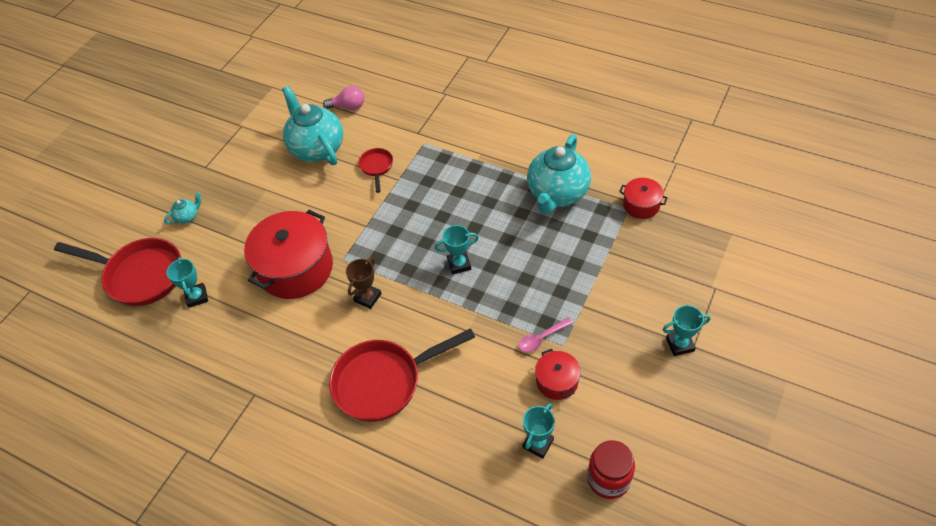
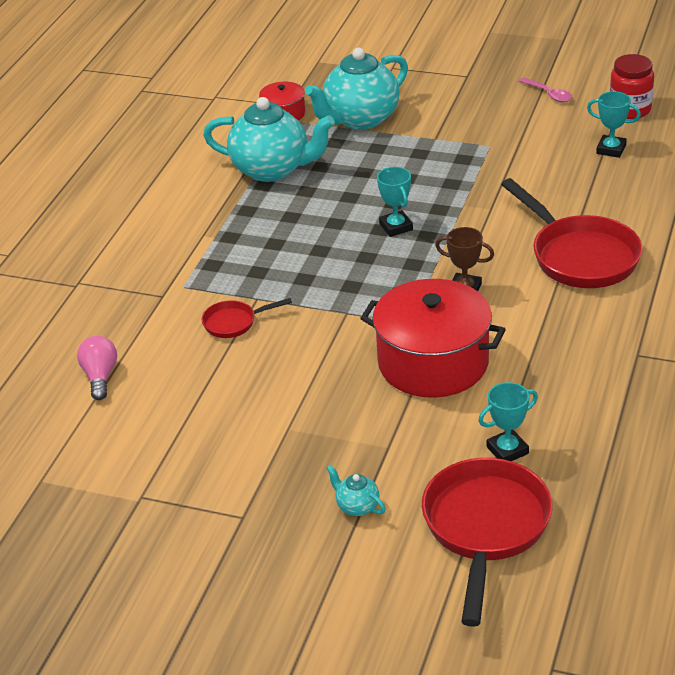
camera: 100 degrees left, 15 degrees down
turquoise teapot [282,86,343,165] -> turquoise teapot moved to [305,48,408,130]
pink spoon [519,318,573,352] -> pink spoon moved to [518,77,572,102]
red pot [535,349,581,400] -> none
turquoise trophy [662,305,711,356] -> none

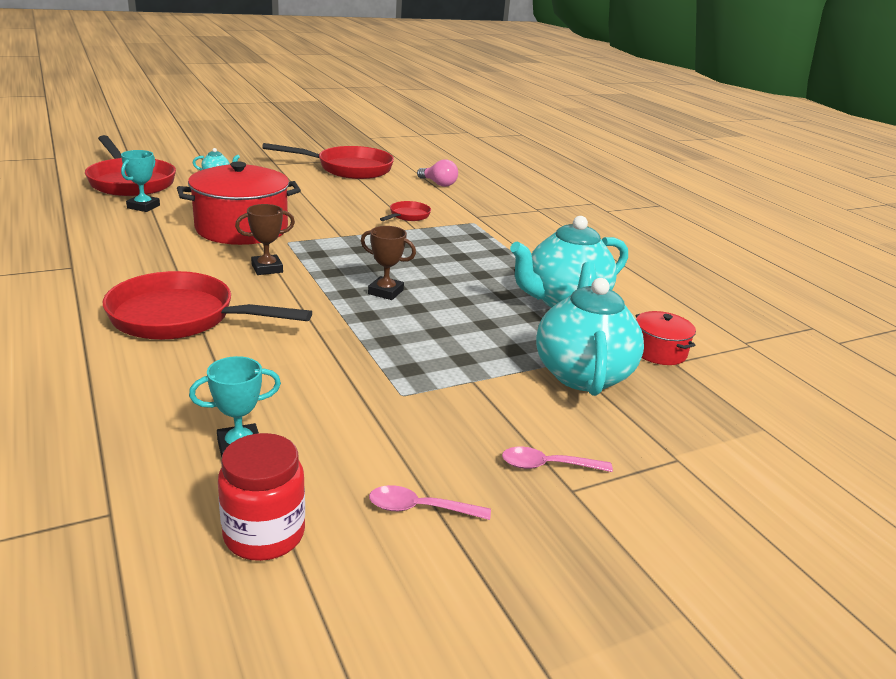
camera: 130 degrees right, 10 degrees down
turquoise trophy [377,167,413,237] -> brown trophy [361,226,416,300]
none -> red pan [262,143,394,179]
none -> pink spoon [502,447,613,472]

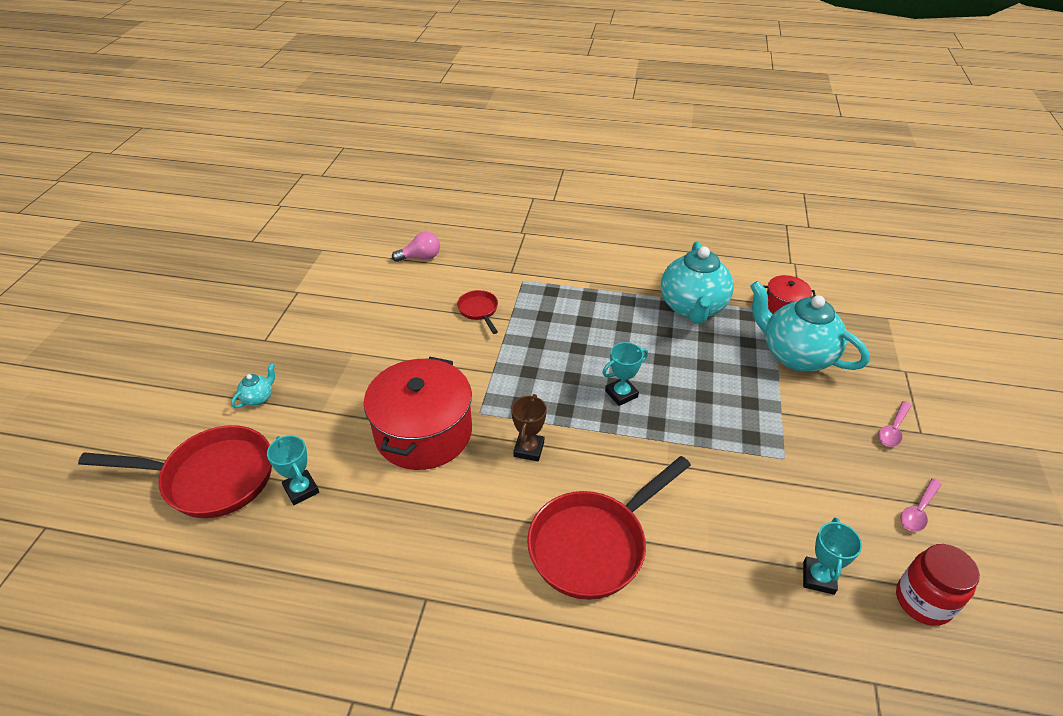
camera: 50 degrees left, 15 degrees up
red pan [262,143,394,179] -> none
brown trophy [361,226,416,300] -> turquoise trophy [602,342,648,406]

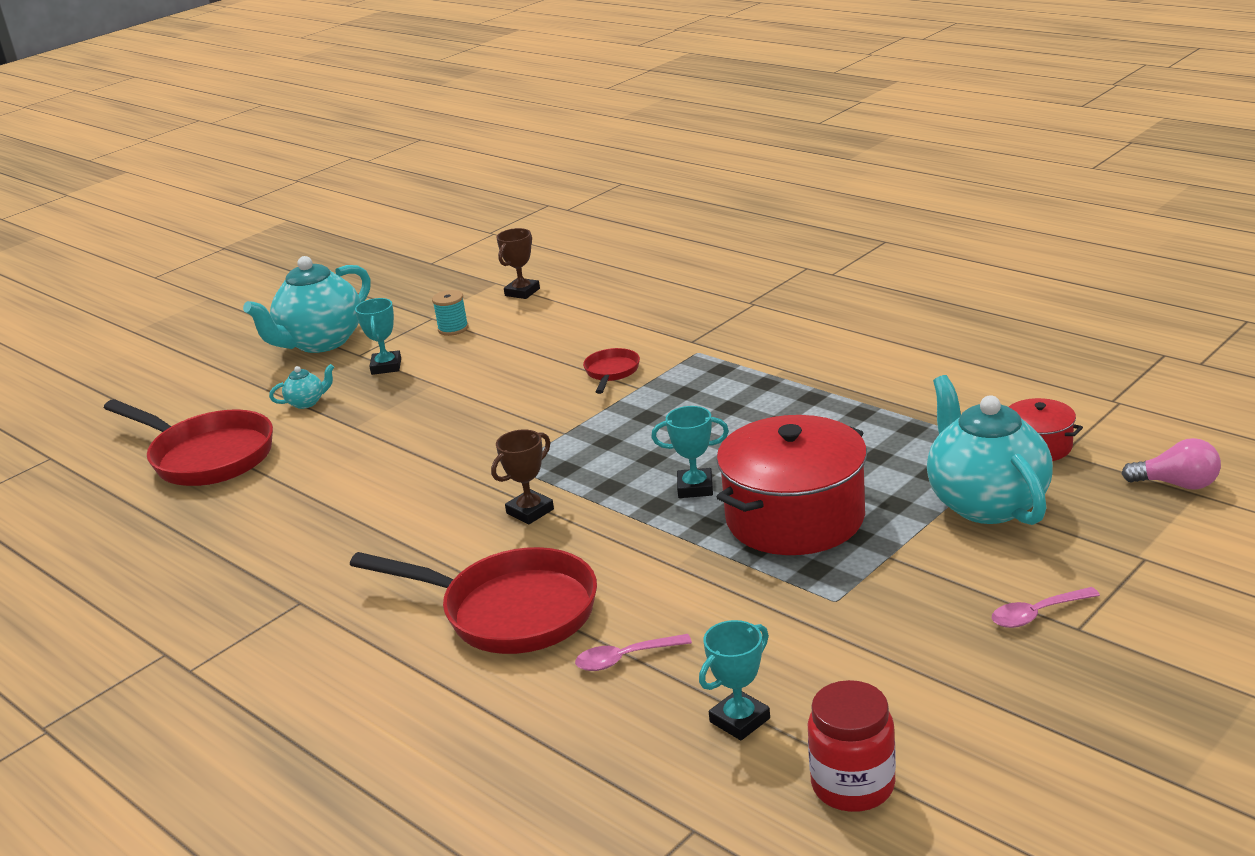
camera: 35 degrees right, 15 degrees down
turquoise trophy [267,435,319,505] -> turquoise trophy moved to [355,298,401,375]
red pot [364,357,472,470] -> red pot moved to [717,415,867,555]
pink light bulb [392,232,440,262] -> pink light bulb moved to [1122,438,1221,490]
red pan [527,456,691,600] -> red pan turned 150 degrees counterclockwise [350,547,597,654]
turquoise teapot [661,241,734,324] -> turquoise teapot moved to [243,256,371,353]
pink spoon [900,478,942,532] -> pink spoon moved to [575,634,692,671]
none -> turquoise spool [432,290,469,336]
none -> brown trophy [496,228,540,299]

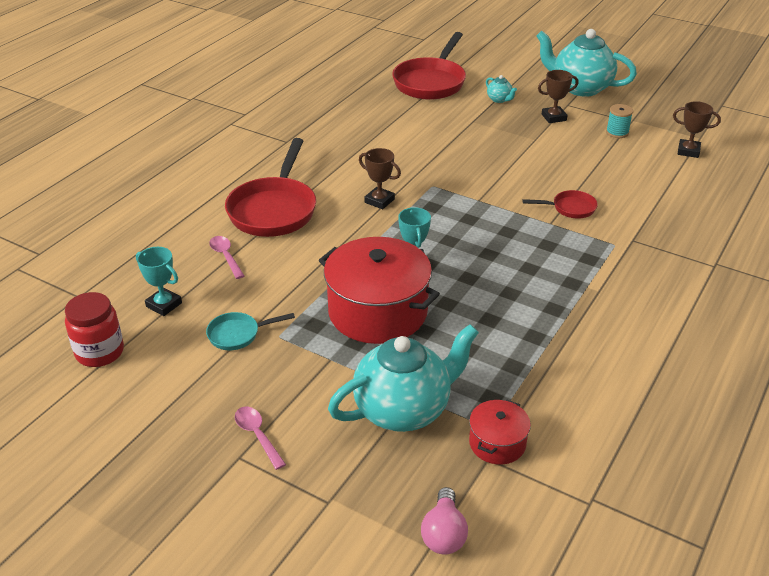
camera: 75 degrees right, 10 degrees up
turquoise trophy [355,298,401,375] -> brown trophy [538,70,579,123]
none -> turquoise pan [206,312,295,350]

